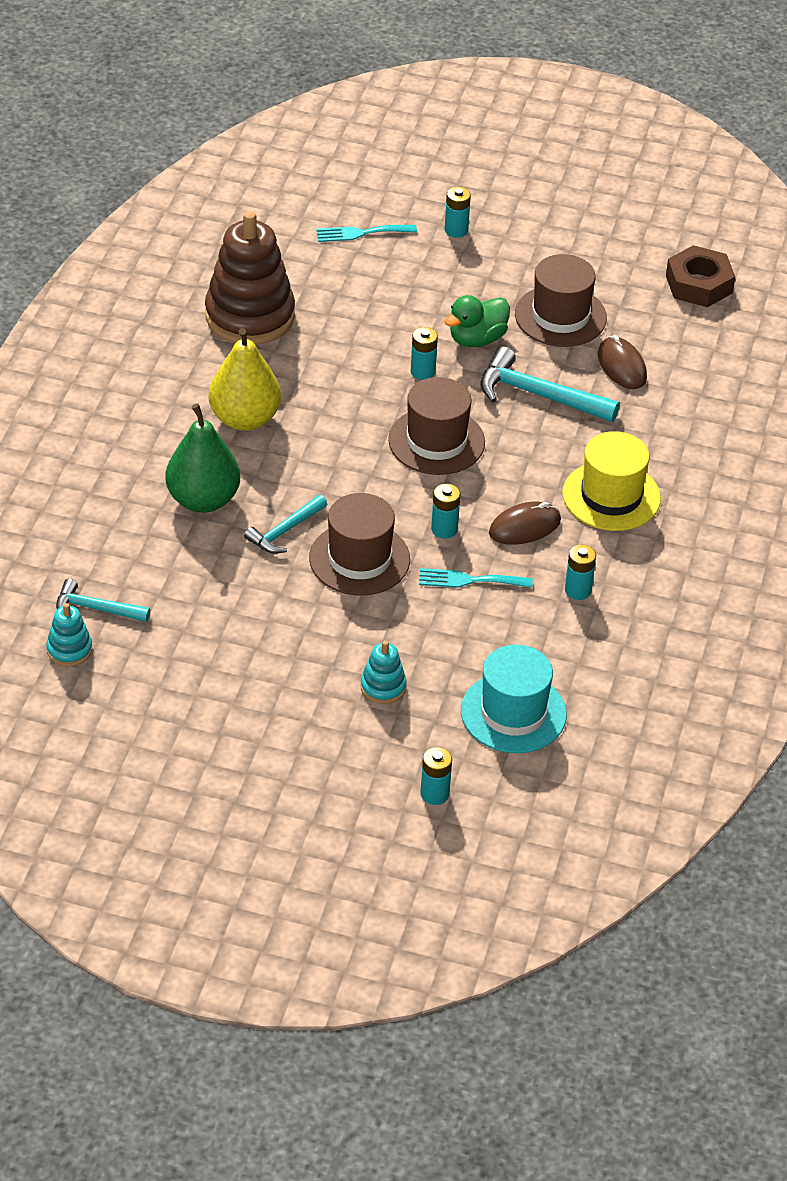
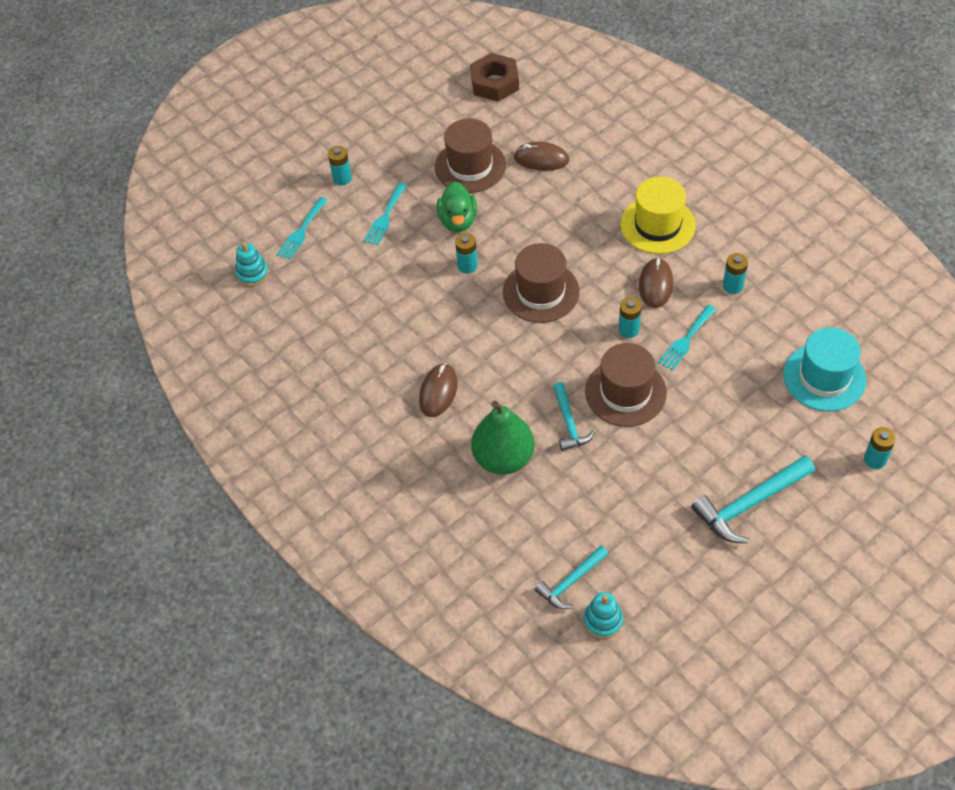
camera: 50 degrees left, 10 degrees up
brown stacking toy [205,211,295,345] -> none
yellow pear [209,328,281,431] -> brown mouse [419,363,458,417]
turquoise stacking toy [360,641,406,704] -> turquoise stacking toy moved to [235,242,269,286]
turquoise hammer [481,347,620,422] -> turquoise hammer moved to [691,455,815,543]
none -> turquoise fork [364,182,407,245]

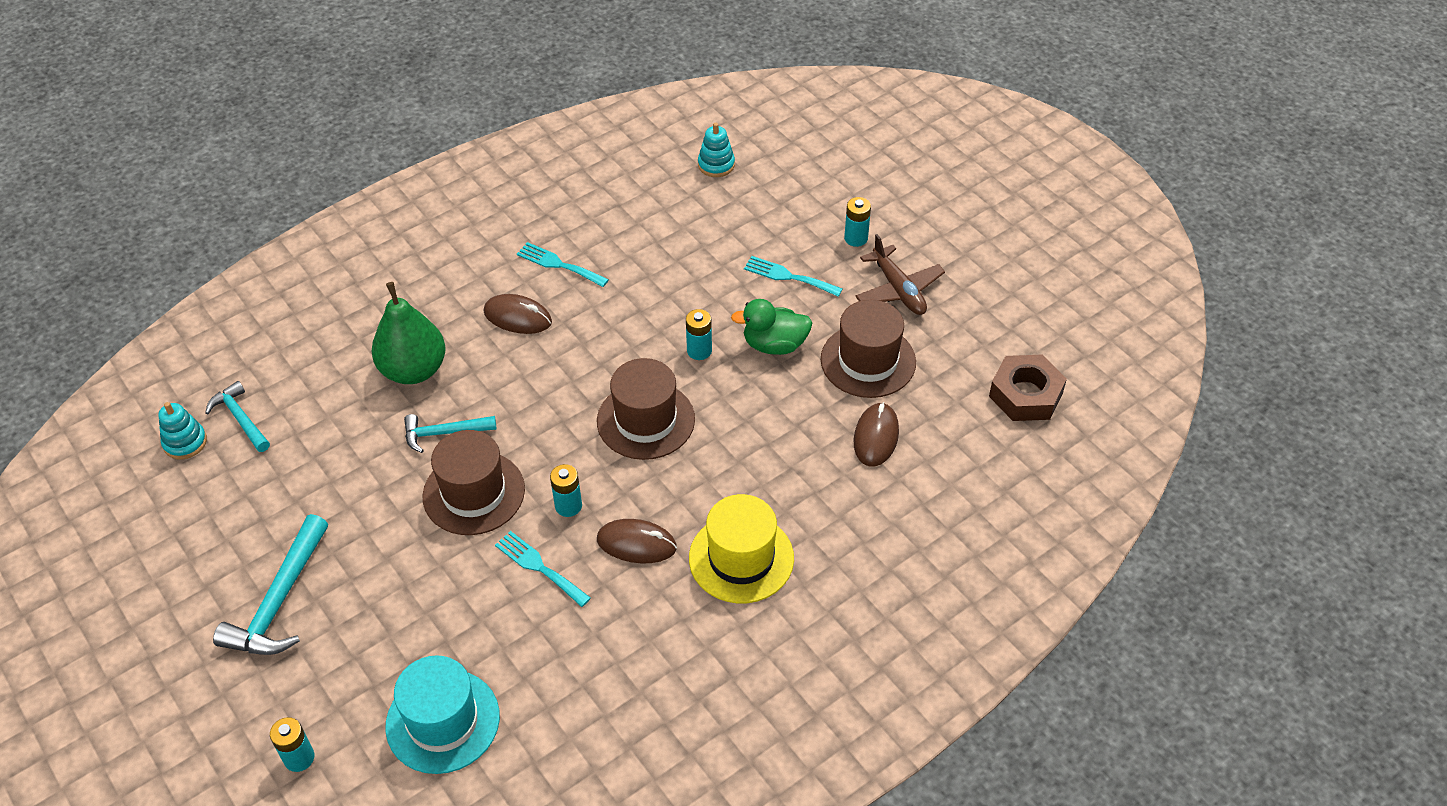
camera: 90 degrees right, 5 degrees down
turquoise fork [277,197,328,260] -> turquoise fork moved to [517,242,609,287]
turquoise hammer [691,455,815,543] -> turquoise hammer turned 135 degrees counterclockwise [213,514,328,655]
turquoise battery [723,253,748,294] -> none
none -> brown plane [855,234,945,315]

